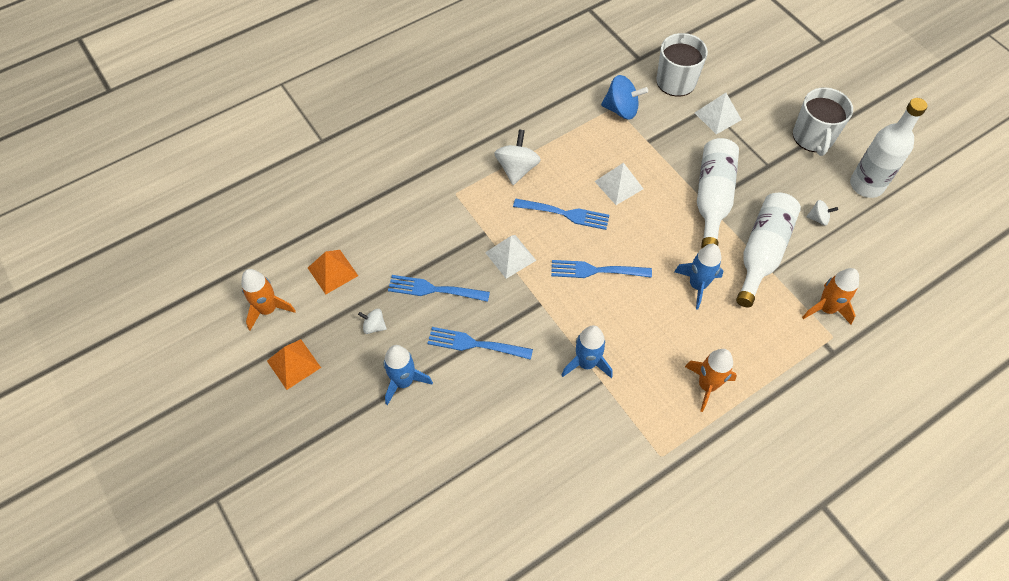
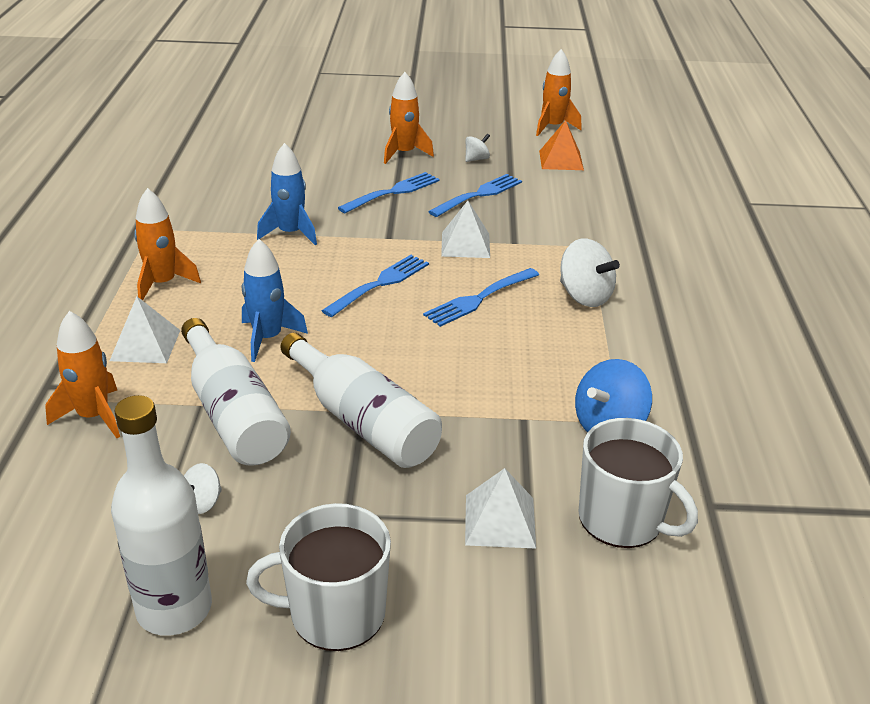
camera: 125 degrees right, 25 degrees down
orange pyramid [267,339,321,390] -> none
blue rocket [383,345,433,405] -> orange rocket [384,72,434,164]
white pyramid [594,163,643,205] -> white pyramid moved to [110,296,180,363]
white mug [793,88,853,156] -> white mug turned 45 degrees counterclockwise [246,503,391,651]

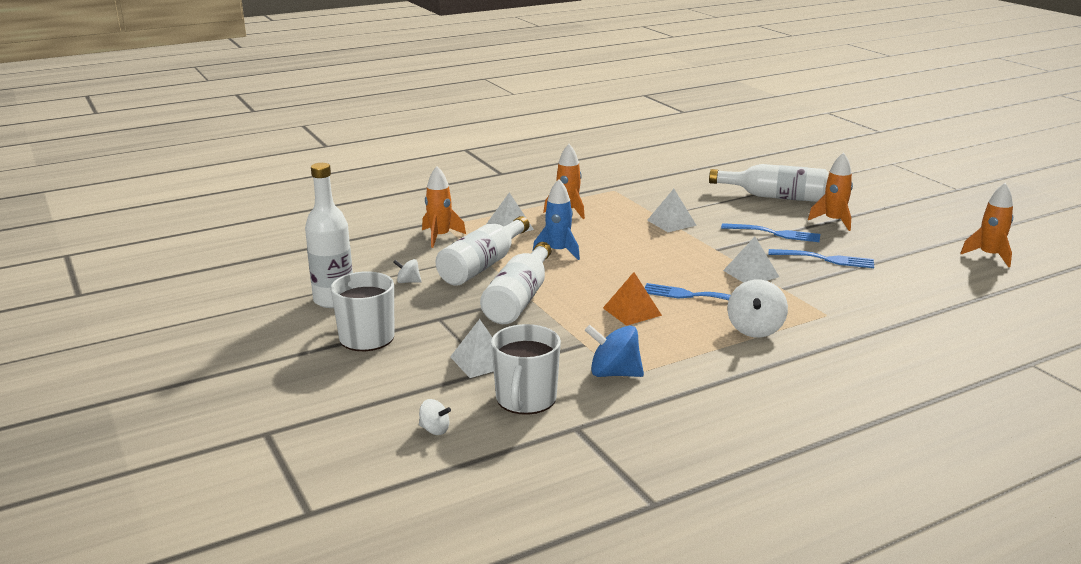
camera: 60 degrees right, 10 degrees down
blue rocket [257,143,317,245] -> white pyramid [647,189,697,232]
blue fork [322,255,429,317] -> none
white spinning top [465,134,490,162] -> white spinning top moved to [419,399,451,435]
orange pyramid [539,120,584,170] -> orange pyramid moved to [603,272,662,326]
none -> white bottle [709,164,828,202]

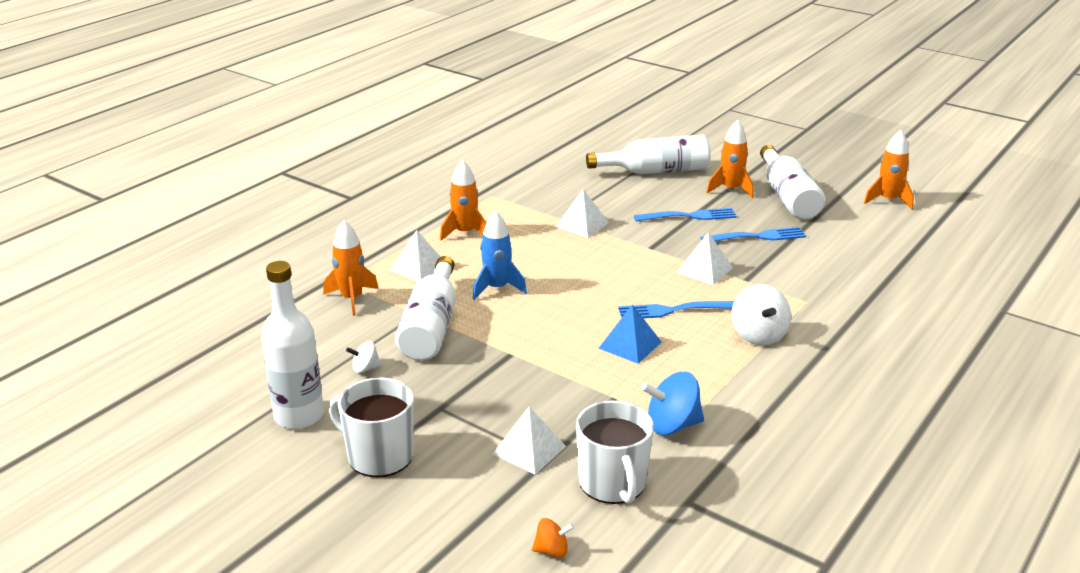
camera: 25 degrees left, 5 degrees up
white spinning top [419,399,451,435] -> orange spinning top [532,518,574,558]
white bottle [480,242,551,324] -> white bottle moved to [760,145,825,220]
orange pyramid [603,272,662,326] -> blue pyramid [598,305,662,364]

